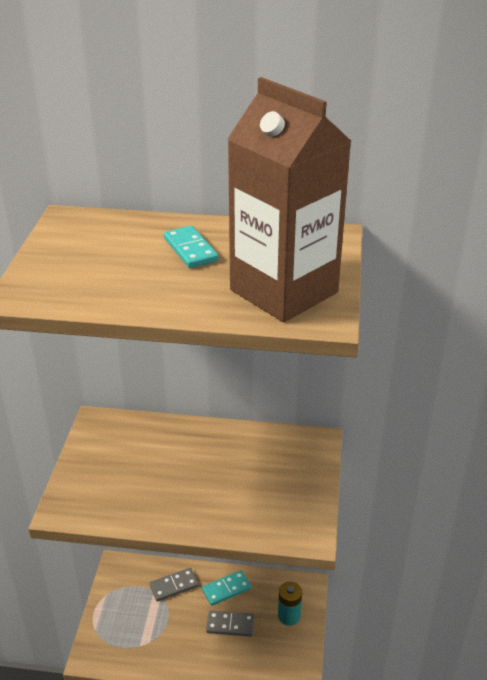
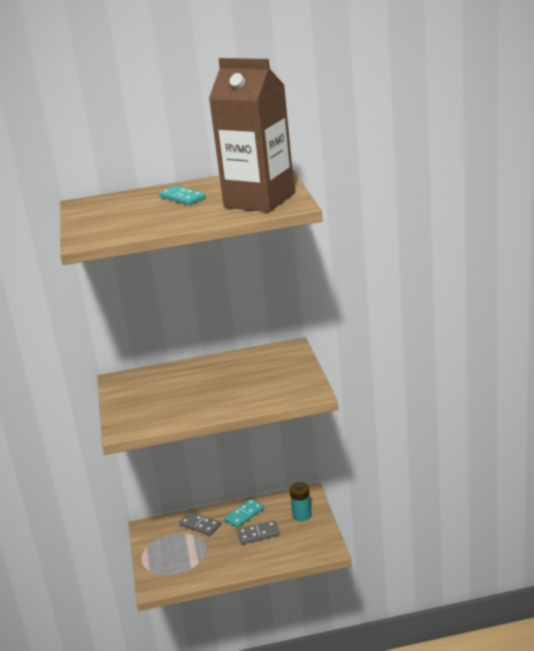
camera: 15 degrees left, 10 degrees down
grey domino [149,568,199,602] -> grey domino turned 75 degrees clockwise [179,512,221,536]

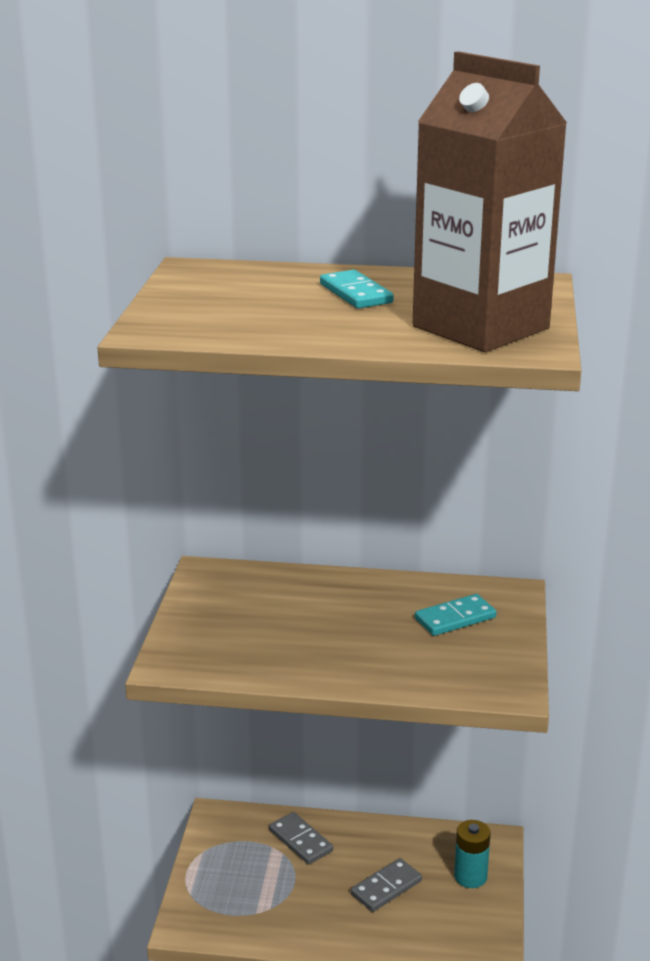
camera: 15 degrees right, 0 degrees up
turquoise domino [224,499,264,528] -> turquoise domino moved to [415,594,496,636]
grey domino [237,521,280,544] -> grey domino turned 45 degrees counterclockwise [351,858,422,912]

